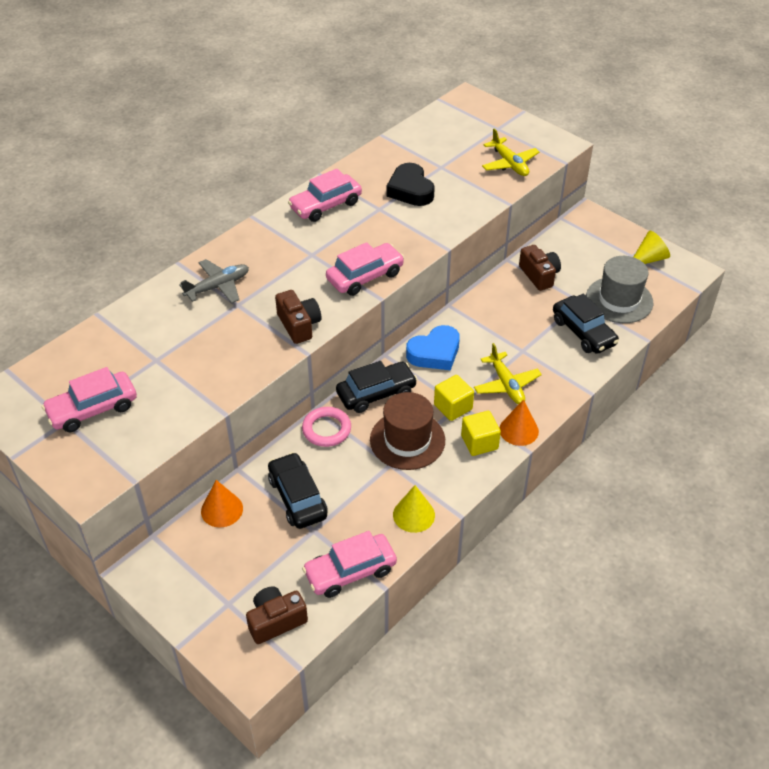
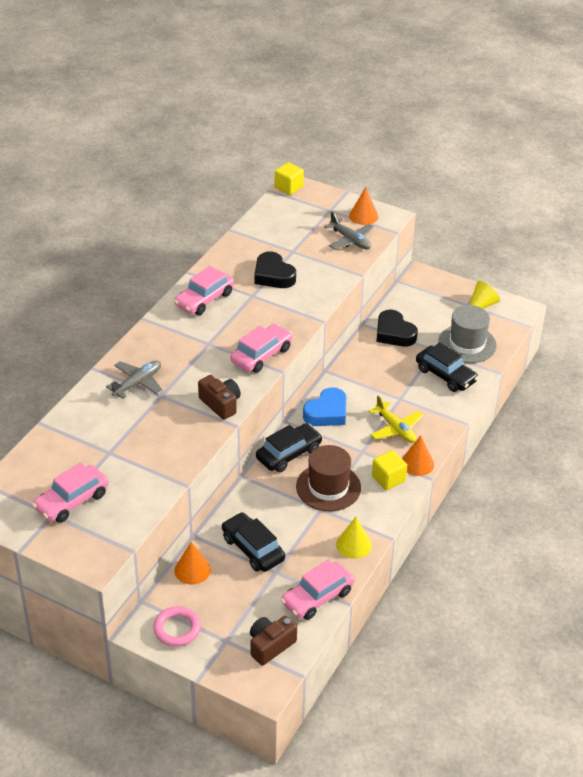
camera: 15 degrees left, 5 degrees down
pink ring [302,407,351,447] -> pink ring moved to [153,606,201,647]
yellow cube [434,375,474,421] -> yellow cube moved to [275,162,304,195]
yellow plane [482,128,540,176] -> grey plane [324,211,374,250]
brown camera [519,245,561,291] -> black heart [376,310,418,347]
none -> orange cone [349,187,379,225]

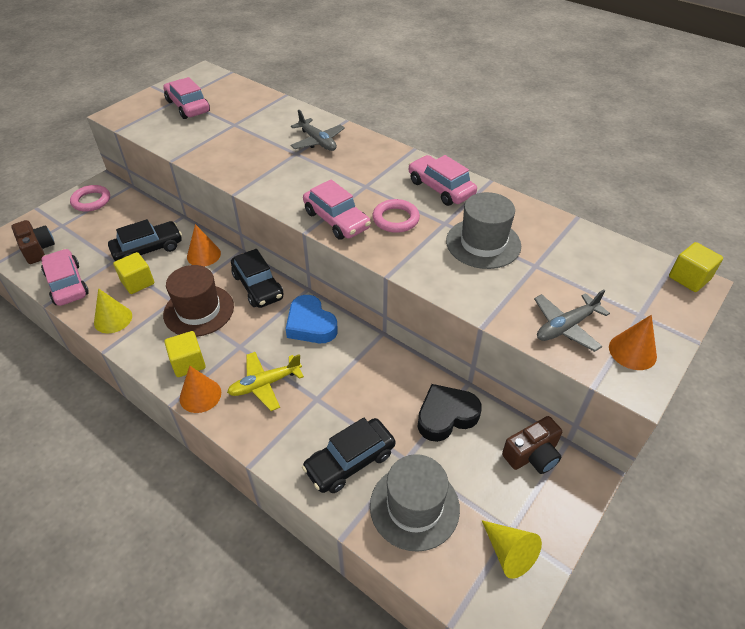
camera: 100 degrees right, 5 degrees up
orange cone [174,542,211,585] -> orange cone moved to [187,224,221,267]
brown camera [198,375,241,420] -> brown camera moved to [502,416,562,474]
black heart [254,251,296,288] -> grey hat [446,192,521,269]
none -> yellow cube [113,252,154,294]
none -> pink ring [372,199,420,233]

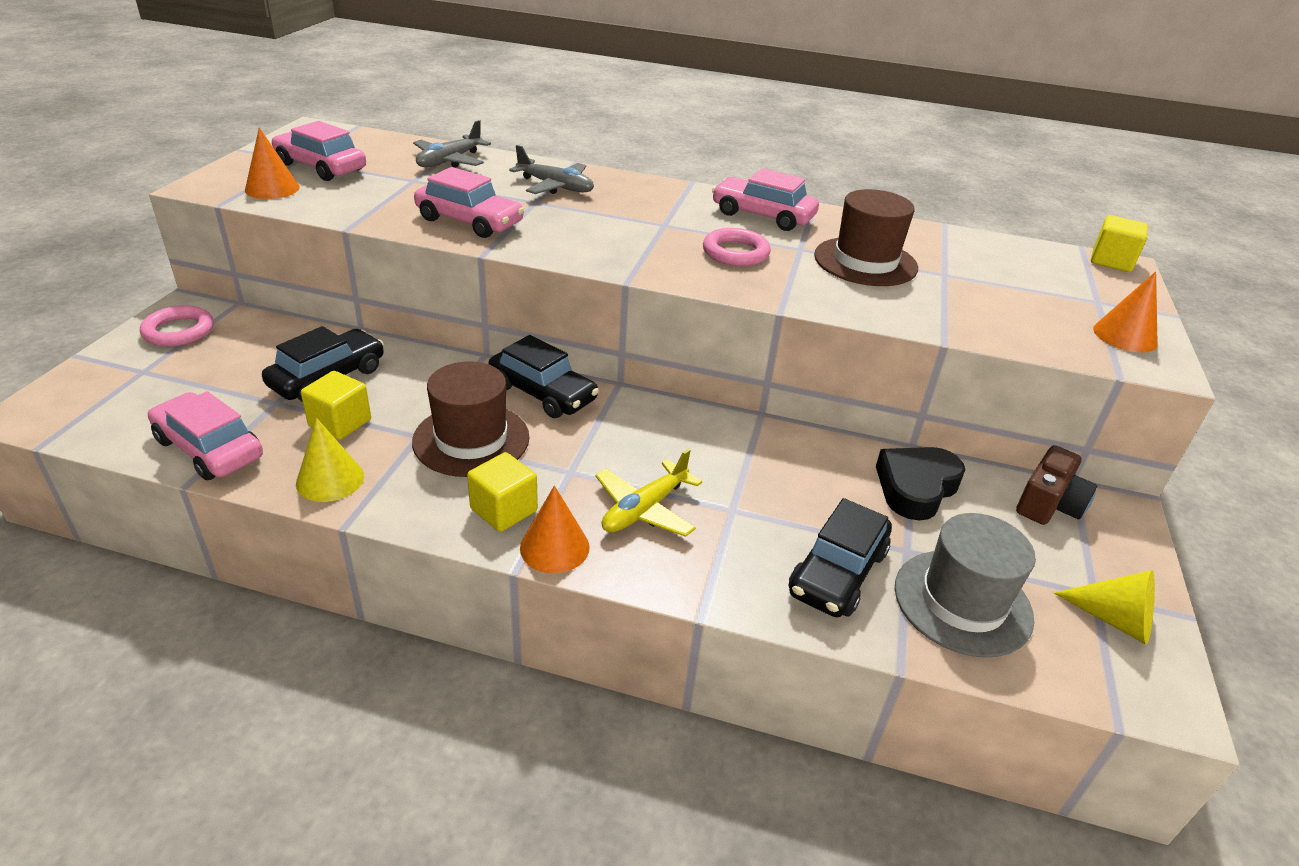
camera: 25 degrees left, 10 degrees down
brown camera [11,220,55,264] -> none
orange cone [187,224,221,267] -> orange cone moved to [245,127,300,199]
blue heart [286,295,338,343] -> none
pink car [303,180,371,240] -> pink car moved to [414,167,525,238]
grey hat [446,192,521,269] -> brown hat [814,189,918,286]
grey plane [534,289,610,352] -> grey plane moved to [413,120,491,168]

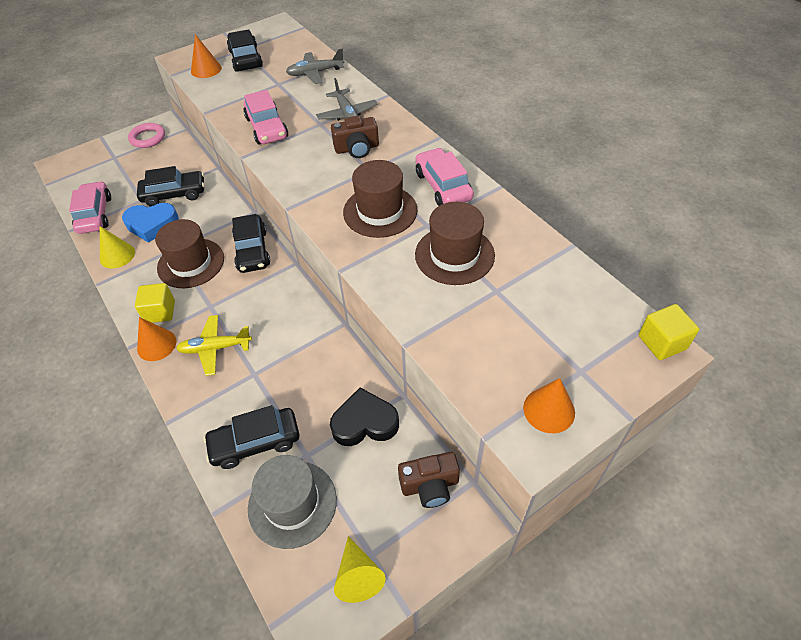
camera: 45 degrees right, 15 degrees up
pink car [272,121,366,181] -> black car [227,29,263,72]
yellow cube [301,371,371,440] -> blue heart [122,203,179,243]
pink ring [703,228,771,266] -> brown hat [343,160,417,238]
none -> brown camera [331,116,379,158]

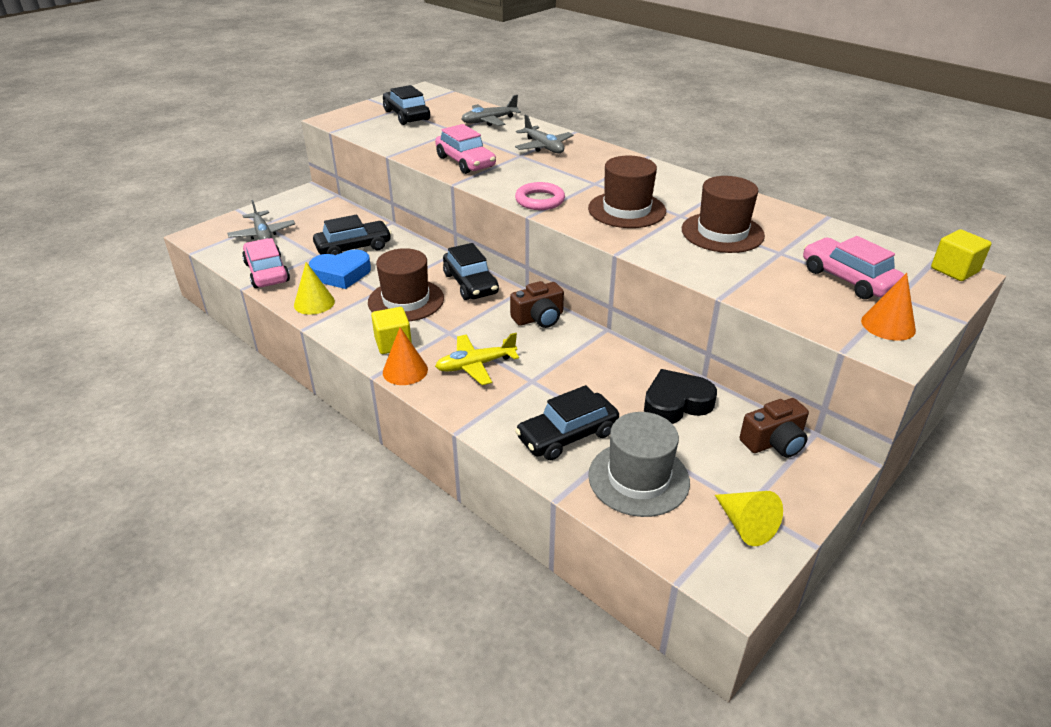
camera: 15 degrees left, 15 degrees down
pink ring [128,123,165,148] -> pink ring moved to [515,182,565,210]
orange cone [191,34,222,78] -> none
brown camera [331,116,379,158] -> brown camera moved to [510,281,564,328]
pink car [415,148,474,206] -> pink car moved to [803,236,904,299]
none -> grey plane [227,200,295,240]

